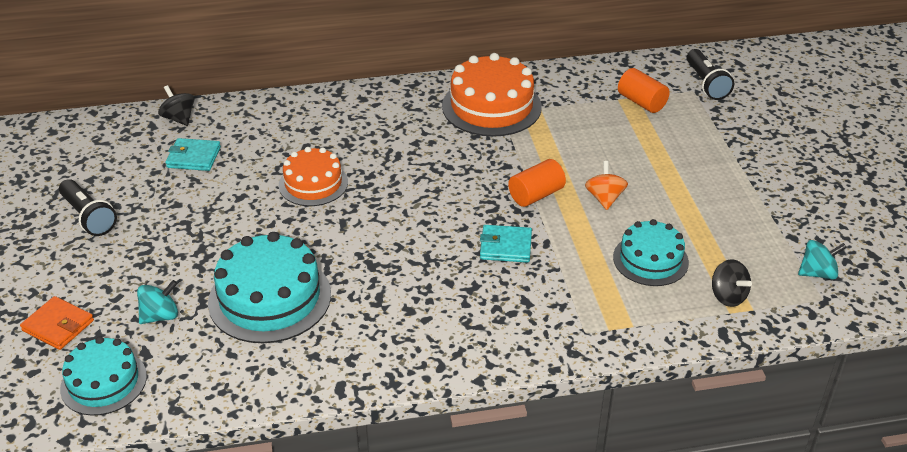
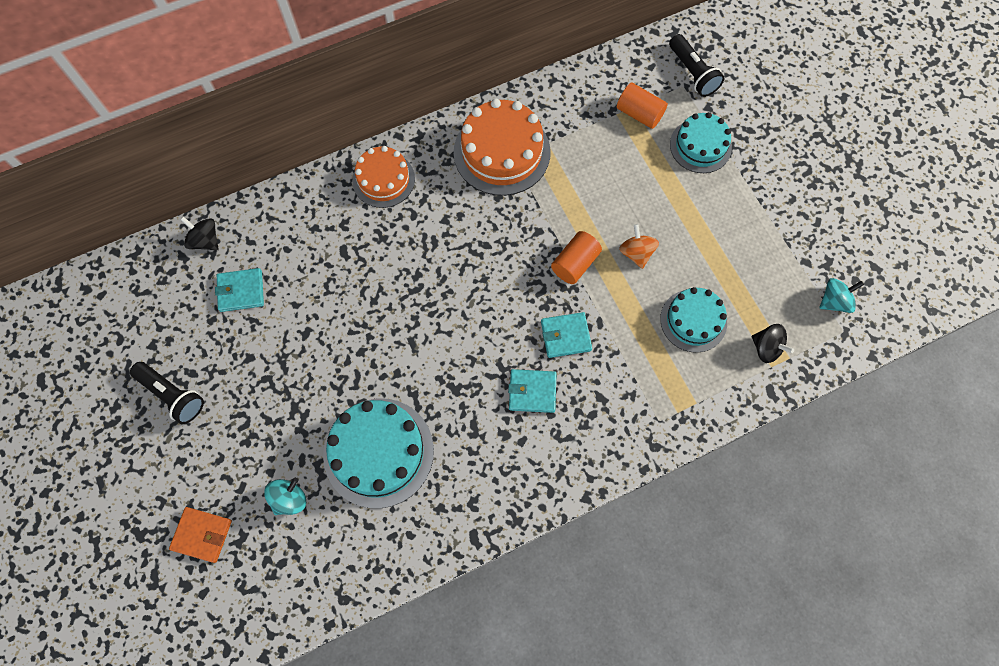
camera: 15 degrees left, 30 degrees up
turquoise cake [60,336,147,416] -> turquoise cake moved to [670,112,732,173]
orange cake [279,147,348,206] -> orange cake moved to [352,146,415,208]
none -> turquoise wallet [508,369,557,413]

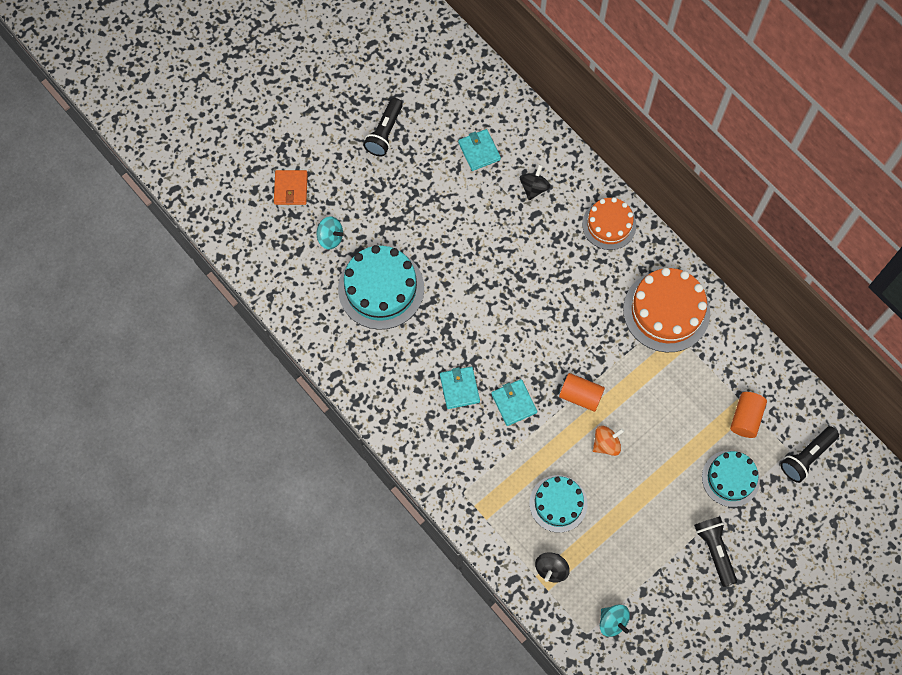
camera: 75 degrees right, 0 degrees up
black spinning top [180,216,219,250] -> black spinning top moved to [520,164,551,200]
none -> black flashlight [694,516,737,587]

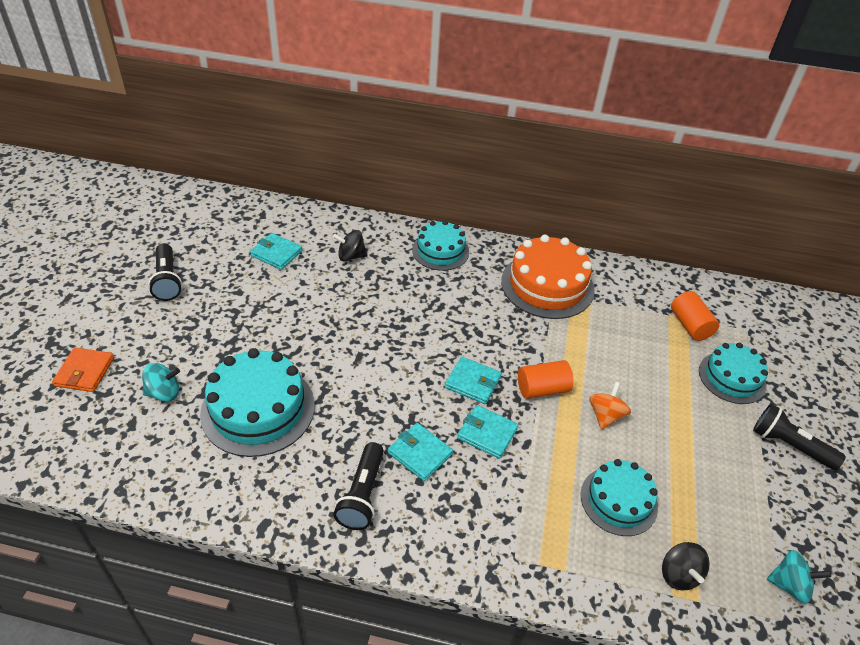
camera: 40 degrees left, 25 degrees down
orange wallet [274,170,308,205] -> orange wallet turned 45 degrees clockwise [52,347,114,392]
black spinning top [520,164,551,200] -> black spinning top turned 75 degrees counterclockwise [333,230,368,261]
orange cake [582,197,636,250] -> turquoise cake [412,220,469,271]
black flashlight [780,426,839,483] -> black flashlight moved to [333,442,384,530]
none -> turquoise wallet [445,357,502,404]

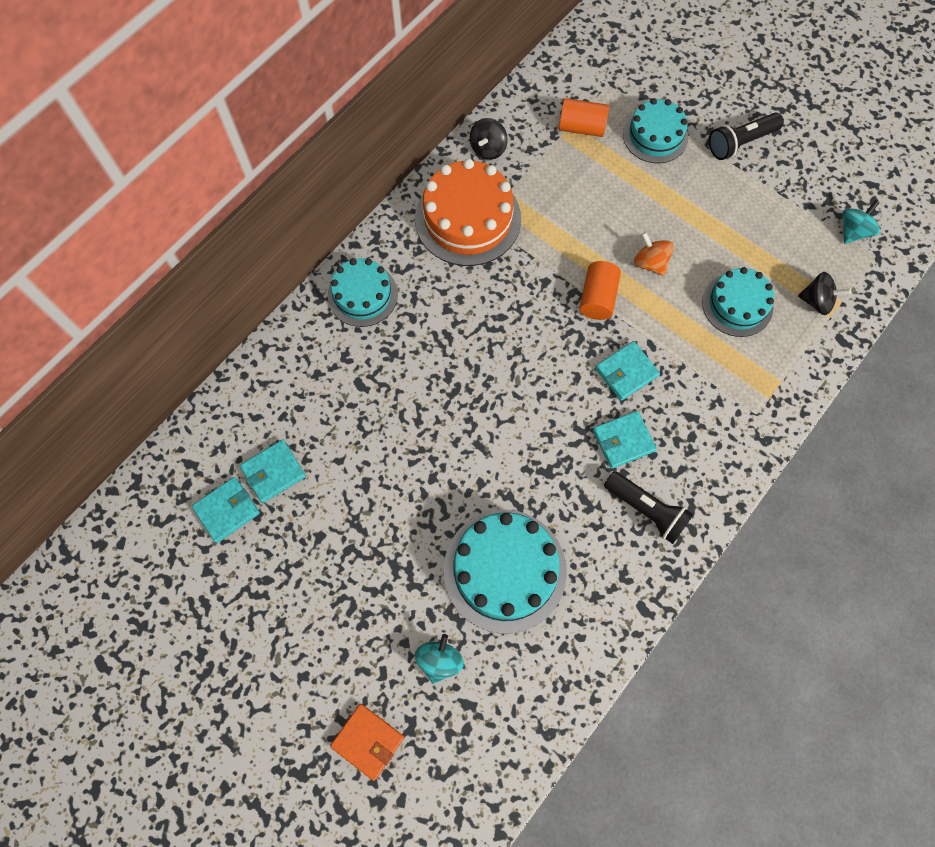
camera: 60 degrees left, 25 degrees up
black flashlight [148,243,182,301] -> none
black spinning top [333,230,368,261] -> black spinning top moved to [470,118,508,160]
turquoise wallet [445,357,502,404] -> turquoise wallet moved to [192,477,260,543]

